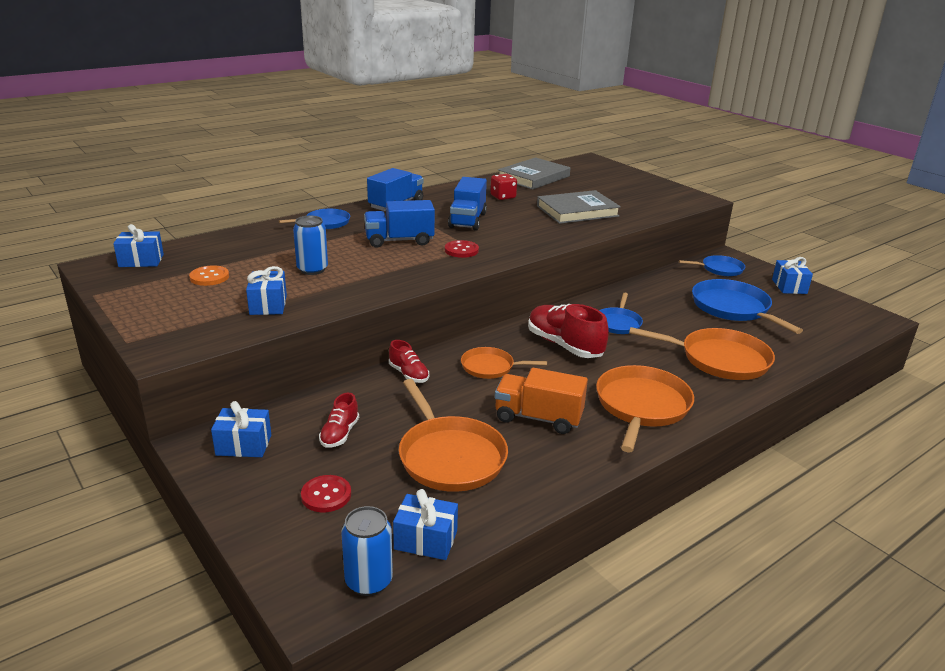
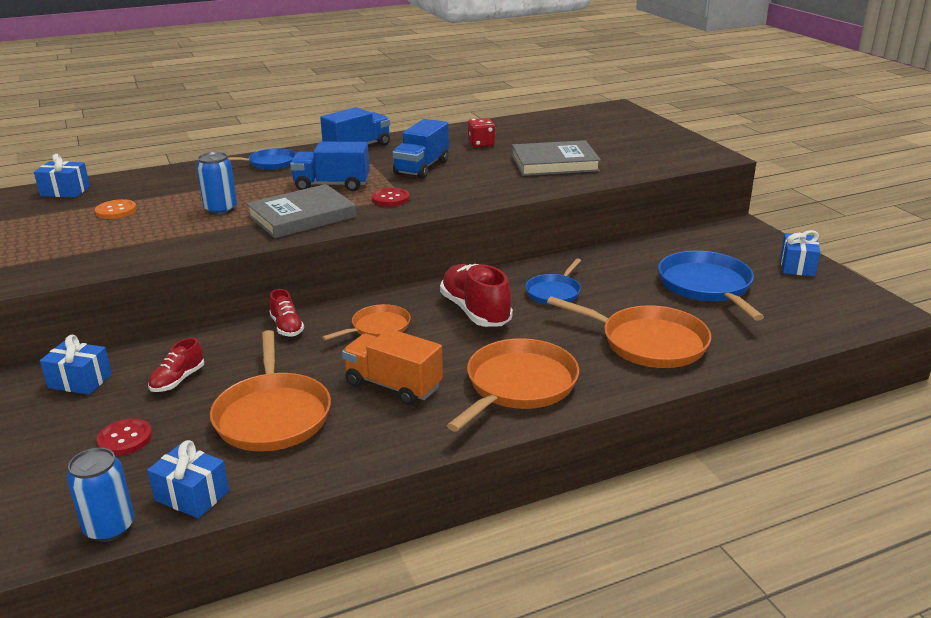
camera: 15 degrees right, 0 degrees up
blue gift [246,266,287,315] -> none
orange pan [461,347,547,379] -> orange pan turned 120 degrees clockwise [322,304,411,340]
grey book [498,157,571,190] -> grey book moved to [246,184,357,238]
blue pan [679,255,745,276] -> none

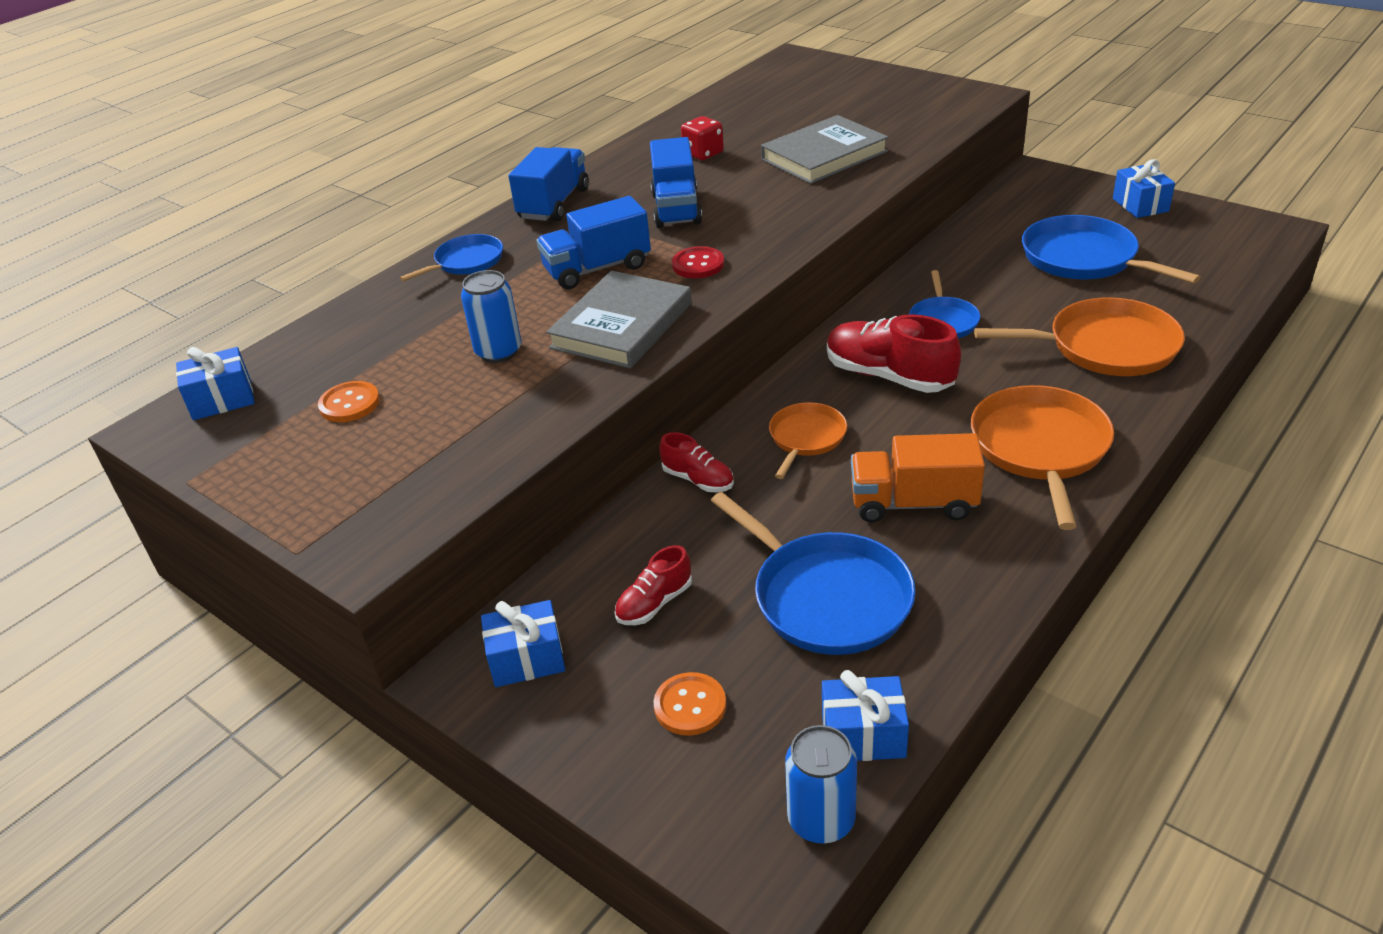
camera: 25 degrees left, 10 degrees up
red button [97,418,152,455] -> orange button [653,672,726,736]
red shoe [148,338,204,392] -> red shoe turned 45 degrees clockwise [615,545,692,625]
orange pan [210,330,331,451] -> blue pan [711,492,916,655]

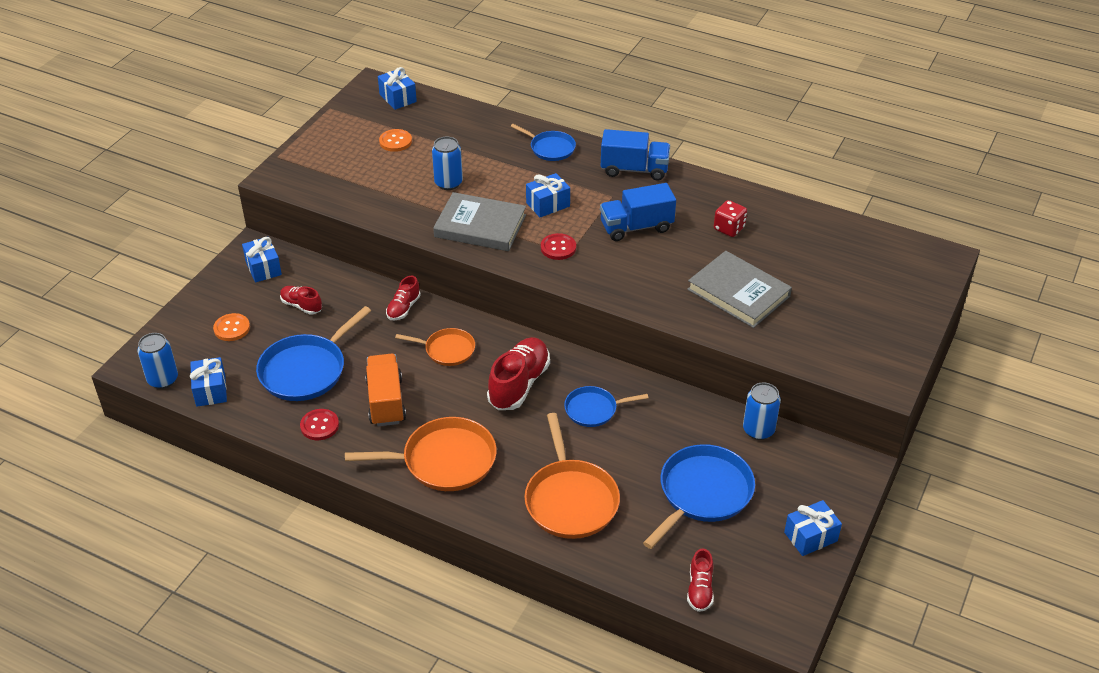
camera: 75 degrees right, 5 degrees up
blue truck [537,196,651,289] -> blue gift [526,173,570,218]
none -> red button [300,409,339,440]
none -> red shoe [687,548,714,612]
none -> blue can [743,383,781,440]

